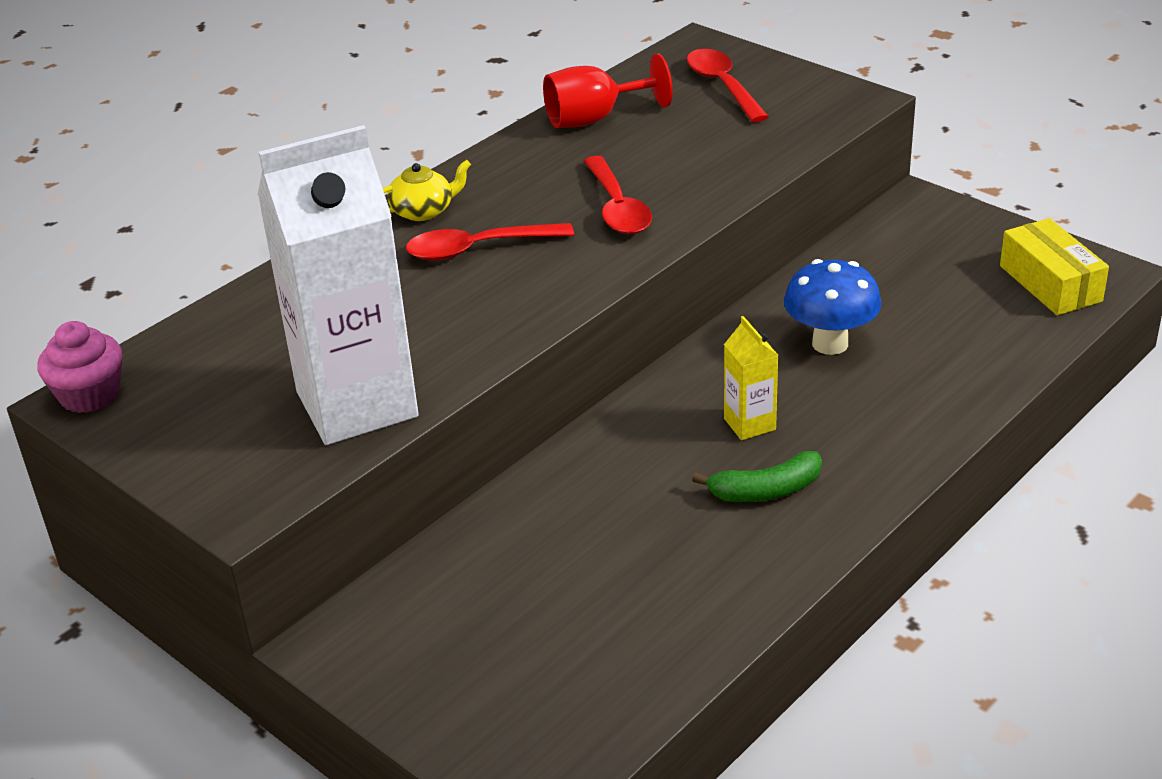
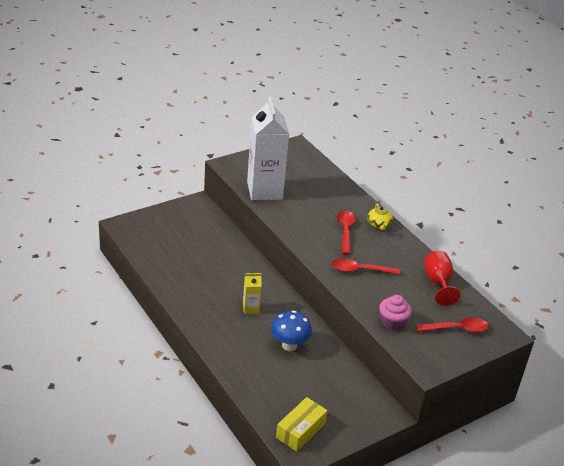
camera: 100 degrees right, 0 degrees up
pink cupcake [38,321,122,413] -> pink cupcake moved to [379,295,412,330]
green banana [692,451,822,502] -> none
yellow box [1000,218,1109,315] -> yellow box turned 45 degrees counterclockwise [276,397,328,452]

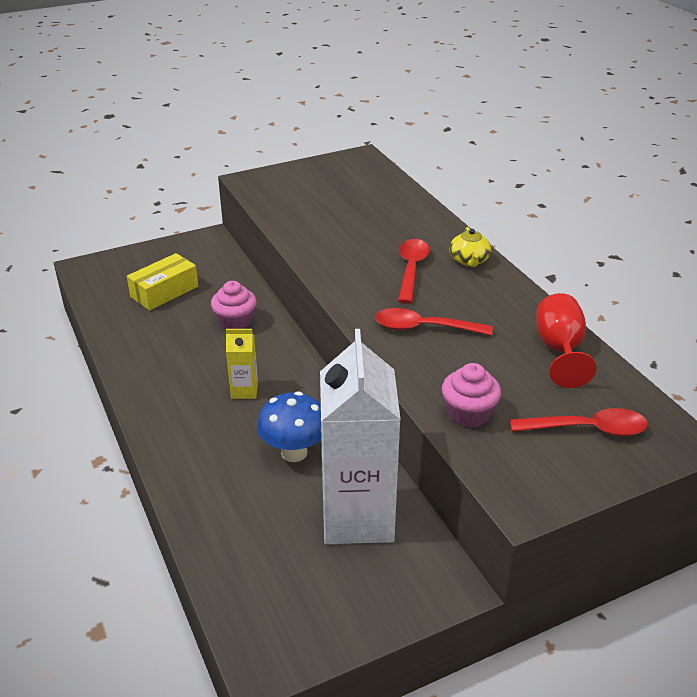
camera: 10 degrees right, 0 degrees up
white carton [247,97,289,200] -> white carton moved to [320,329,401,544]
yellow box [276,397,328,452] -> yellow box moved to [127,253,198,310]
none -> pink cupcake [211,281,257,329]

